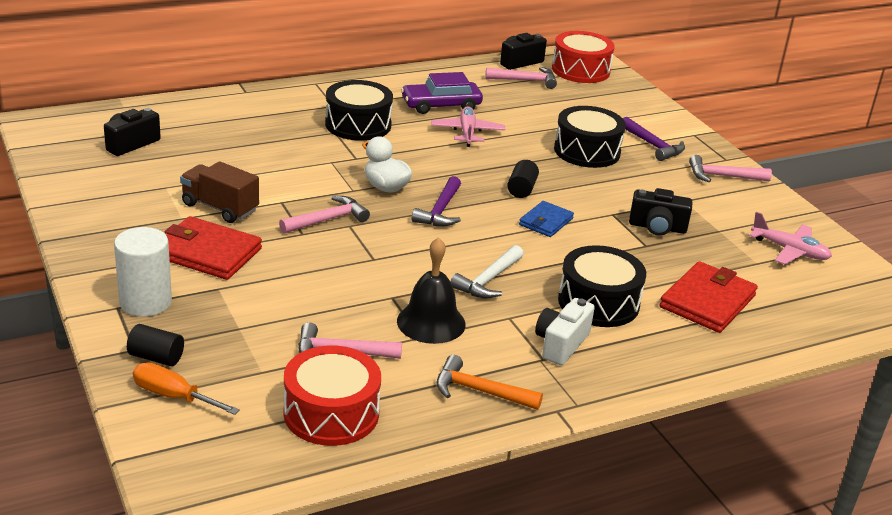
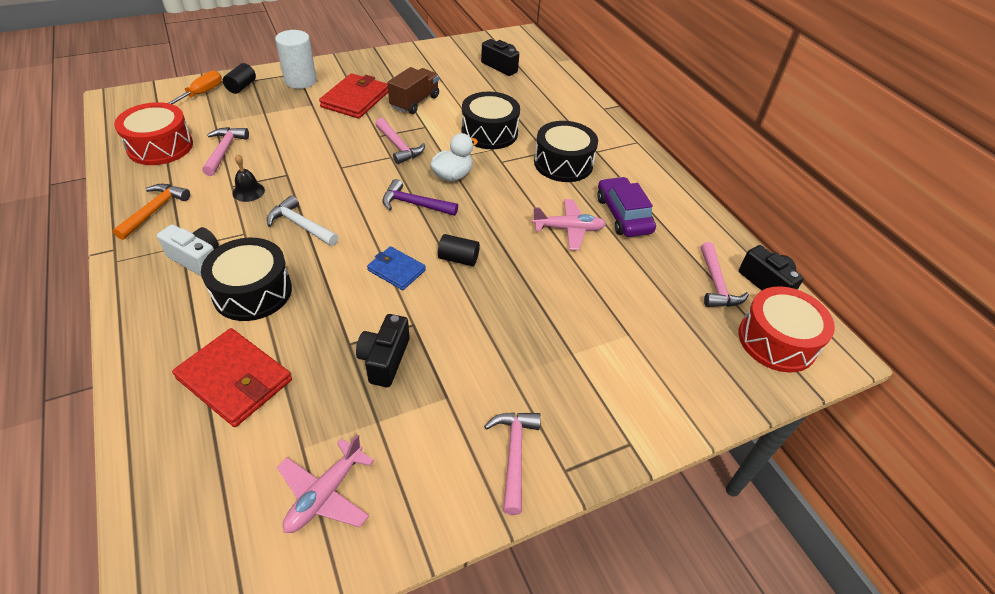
camera: 90 degrees right, 15 degrees up
black bell [397,237,465,344] -> black bell [233,154,265,202], size x0.58
black drum [554,106,626,168] -> black drum moved to [462,92,520,149]
purple hammer [623,117,685,161] -> none

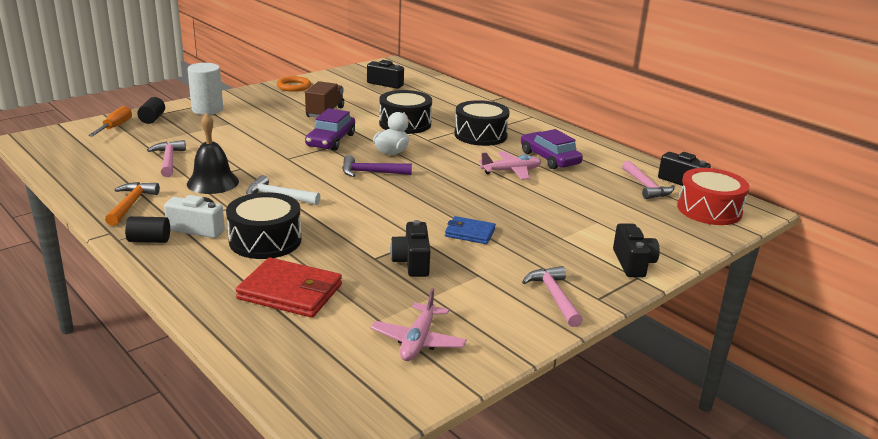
camera: 15 degrees left, 20 degrees down
red drum [114,102,193,165] -> none
black bell [233,154,265,202] -> black bell [187,113,239,194], size x1.71
red wallet [319,73,388,119] -> none
blue wallet [367,246,426,290] -> blue wallet moved to [445,216,496,244]
pink hammer [375,118,425,164] -> purple car [305,108,355,151]
black cylinder [438,234,480,266] -> black cylinder moved to [125,216,170,243]
none -> orange ring [277,76,311,92]
none -> black camera [613,223,660,277]

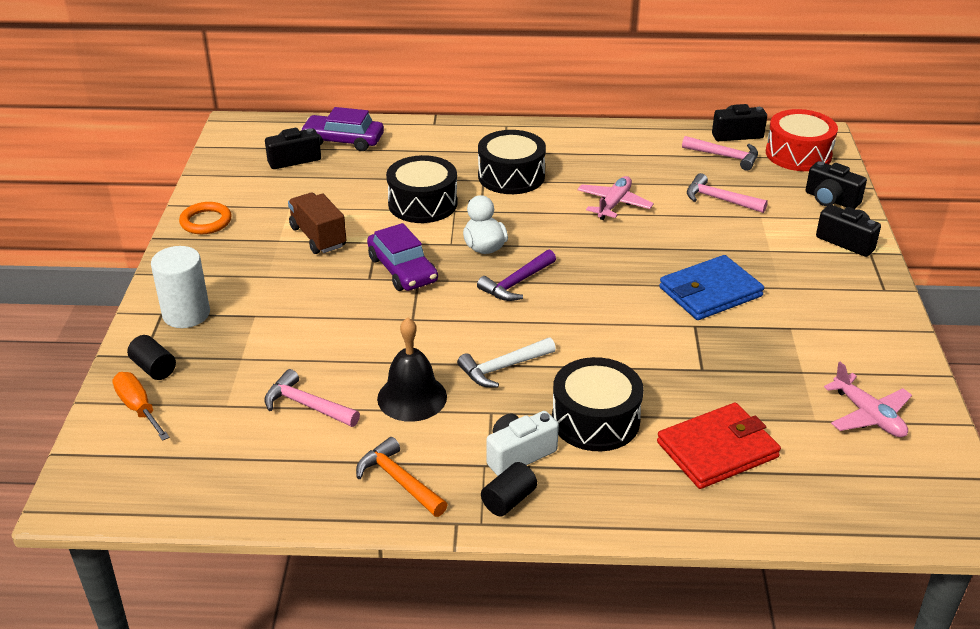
camera: 45 degrees left, 10 degrees up
black camera [390,220,431,277] -> black camera moved to [806,161,867,209]
blue wallet [445,216,496,244] -> blue wallet [659,255,764,320], size x1.67
purple car [521,129,583,169] -> purple car moved to [300,107,384,151]
pink hammer [522,266,583,327] -> pink hammer moved to [687,173,768,213]

